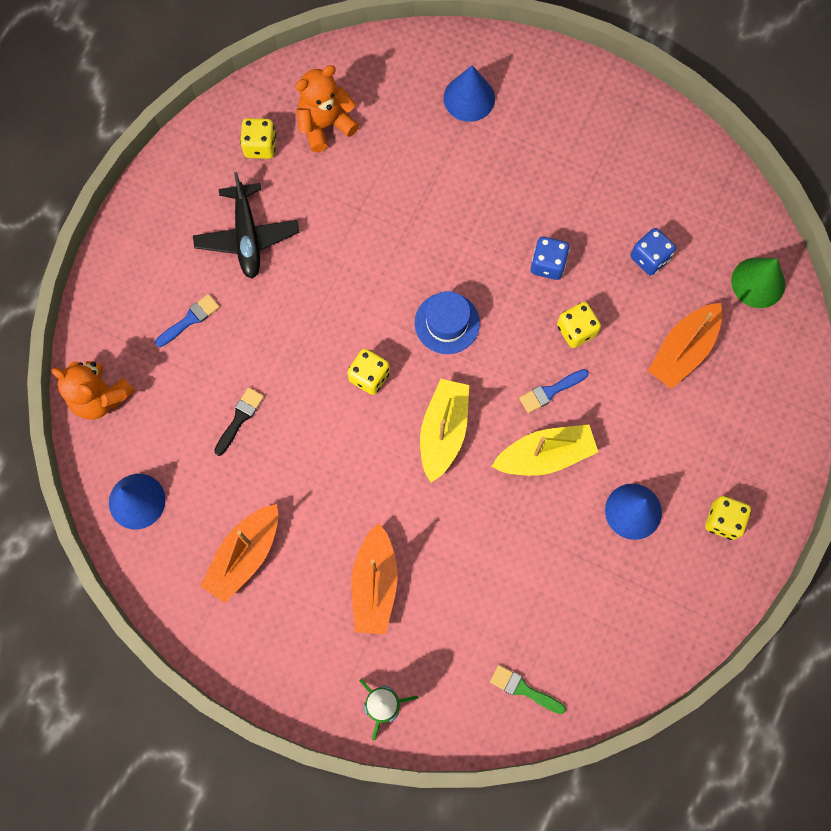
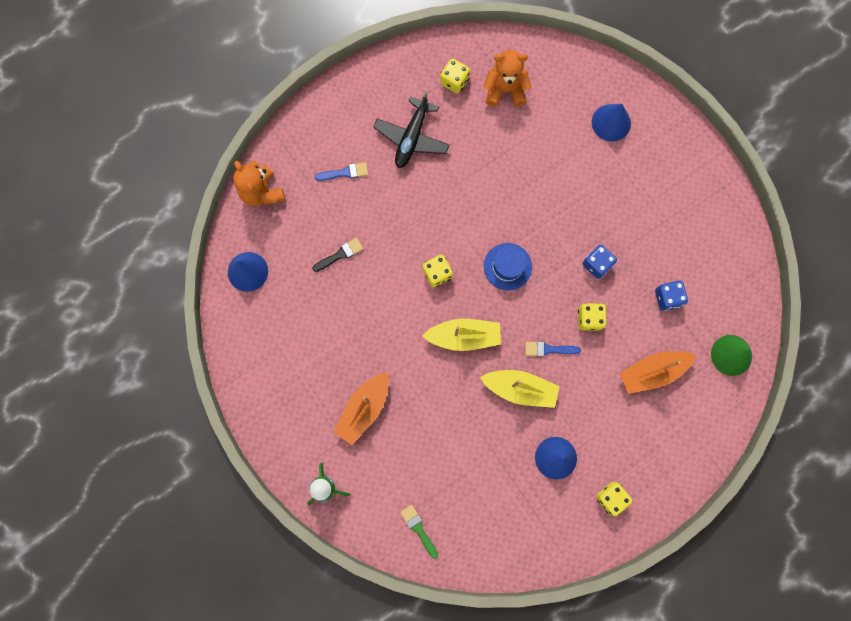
camera: 30 degrees right, 5 degrees up
orange boat [200,504,278,603] -> none
yellow boat [420,379,469,483] -> yellow boat turned 45 degrees clockwise [422,319,501,351]

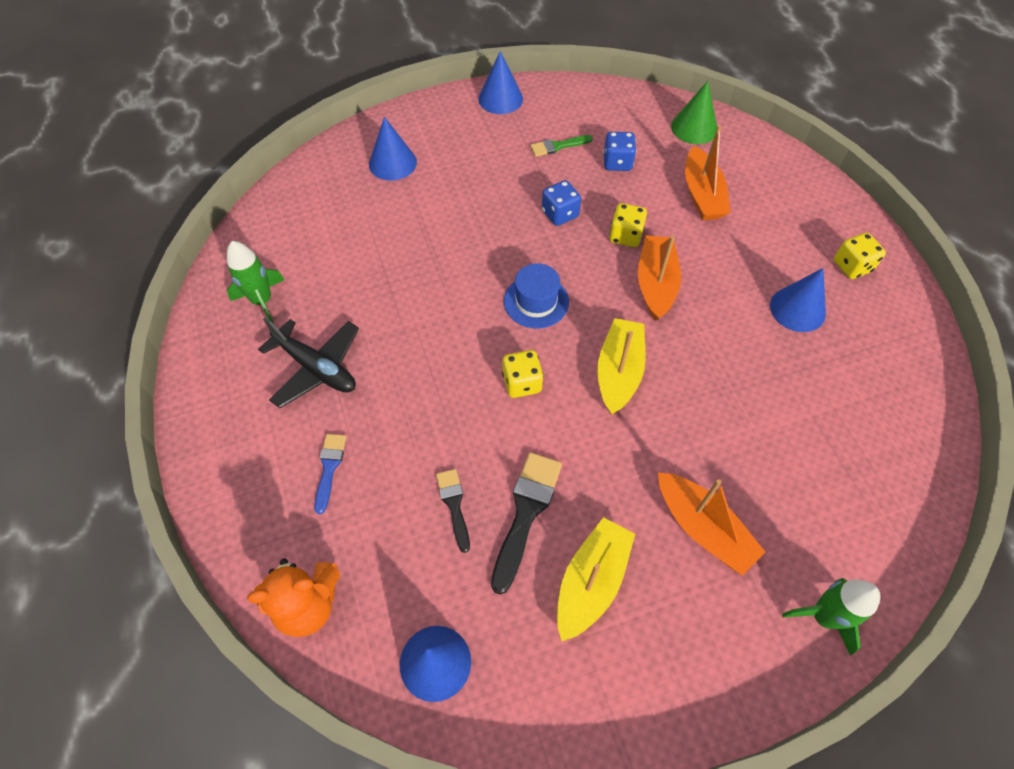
camera: 75 degrees left, 20 degrees down
green brush [400,505,438,559] -> green brush moved to [531,135,593,157]
yellow dice [440,58,470,94] -> green rocket [227,241,284,324]
yellow boat [480,370,560,408] -> yellow boat moved to [557,517,635,642]
orange teddy bear [483,50,531,107] -> none
blue brush [525,342,581,357] -> orange boat [638,235,681,321]
none -> blue cone [478,51,523,114]
none -> black brush [491,452,562,595]

